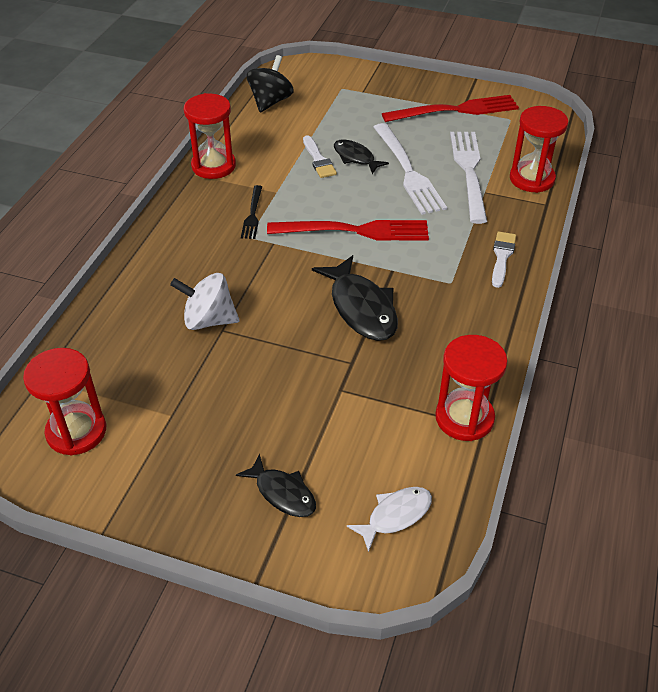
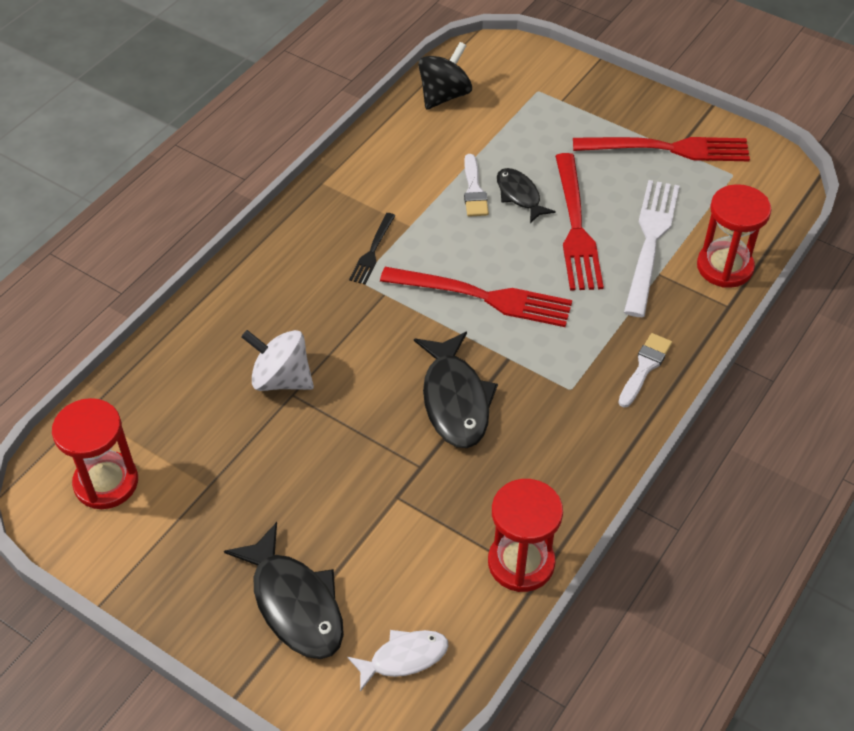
camera: 15 degrees right, 5 degrees up
red hourglass [184,93,236,179] -> none
black fish [236,454,316,517] -> black fish [224,522,344,659], size x1.65
white fork [373,123,447,215] -> red fork [555,153,604,291]

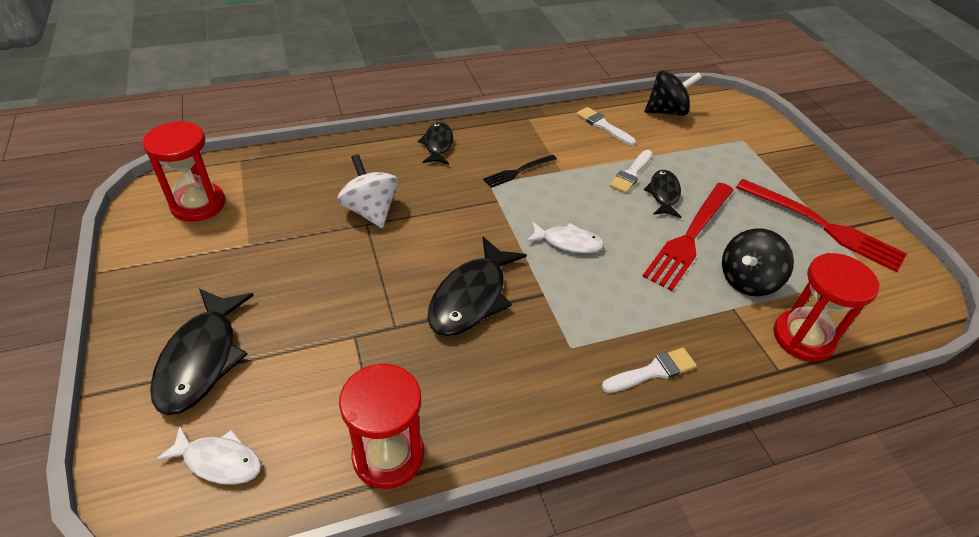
camera: 35 degrees right, 5 degrees down
red fork [380,267,572,327] -> white fish [526,222,604,253]
white fork [624,180,679,317] -> black spinning top [722,228,794,296]
none -> black fish [418,122,453,164]
none -> white brush [576,107,636,146]

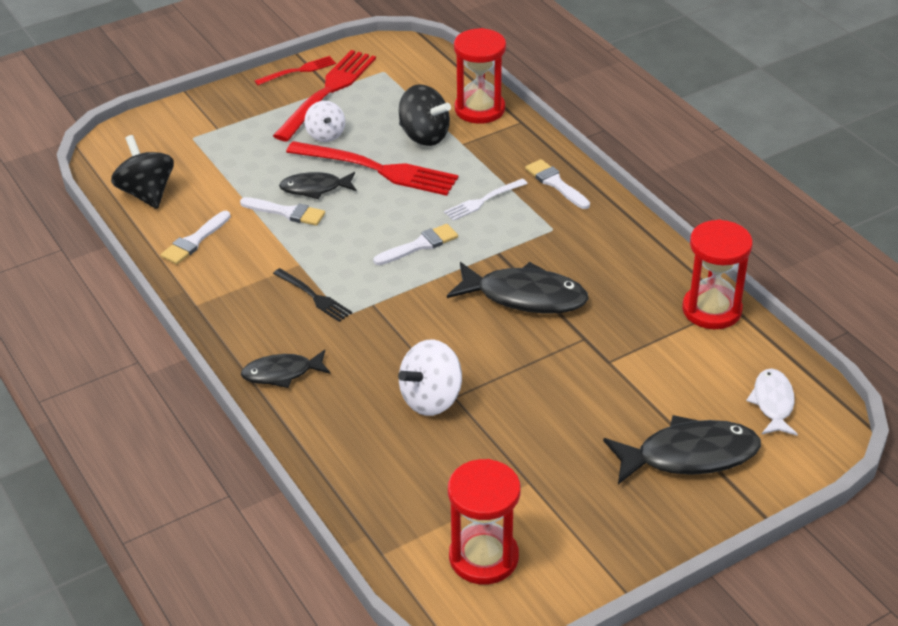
camera: 100 degrees left, 5 degrees down
white fish [526,222,604,253] -> white brush [373,224,458,265]
none -> red fork [255,56,336,85]
none -> white spinning top [304,101,345,142]
none -> white fork [444,179,528,221]

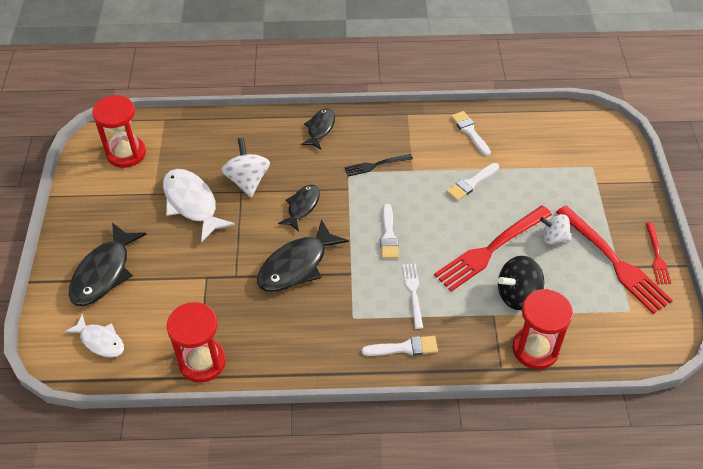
camera: 120 degrees right, 10 degrees up
black spinning top [111,135,174,209] -> none
black fish [279,172,357,199] -> black fish moved to [278,185,320,231]
none -> white fish [163,169,235,242]

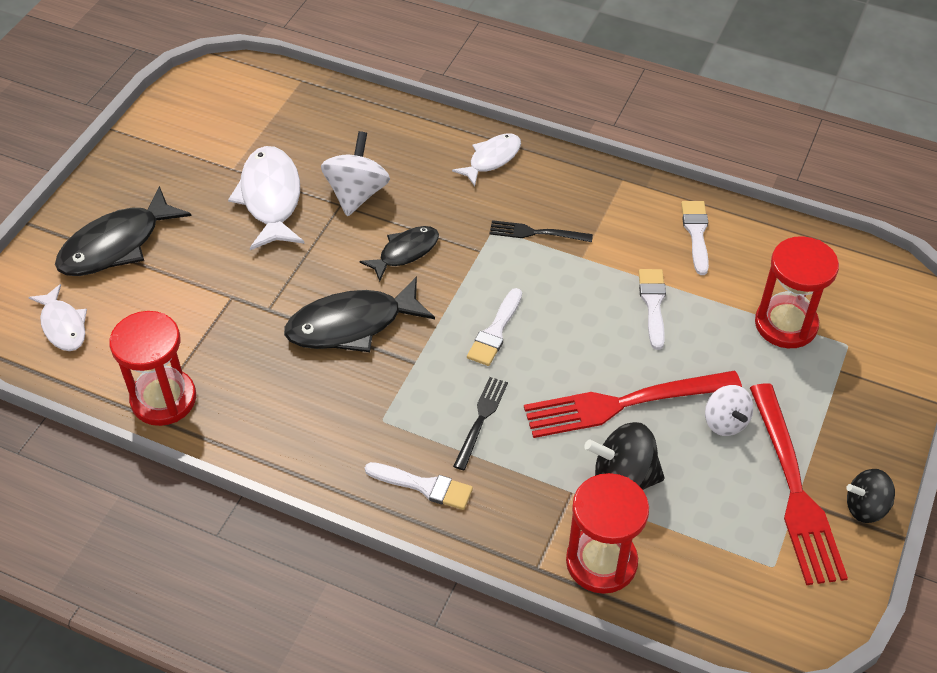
camera: 25 degrees right, 0 degrees up
red hourglass [92,95,146,168] -> red hourglass moved to [755,236,839,348]
black fish [301,108,335,149] -> white fish [452,134,521,186]
white fork [403,264,423,329] -> black fork [453,377,508,470]
white brush [446,163,499,201] -> white brush turned 105 degrees clockwise [639,269,666,350]
white spinning top [540,214,571,244] -> white spinning top turned 150 degrees counterclockwise [705,385,753,436]
red fork [646,222,671,284] -> black spinning top [846,469,895,523]

